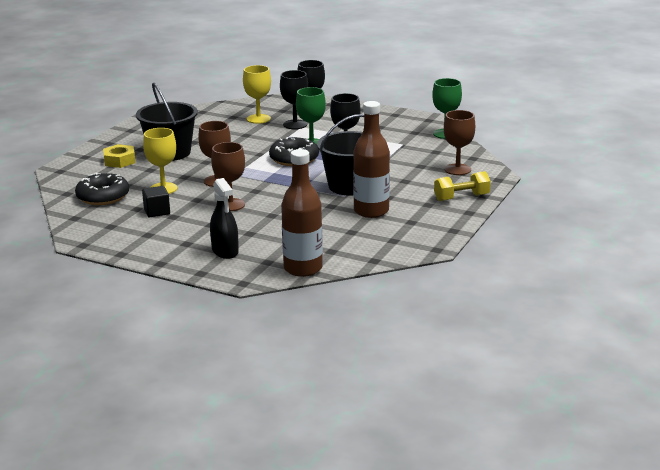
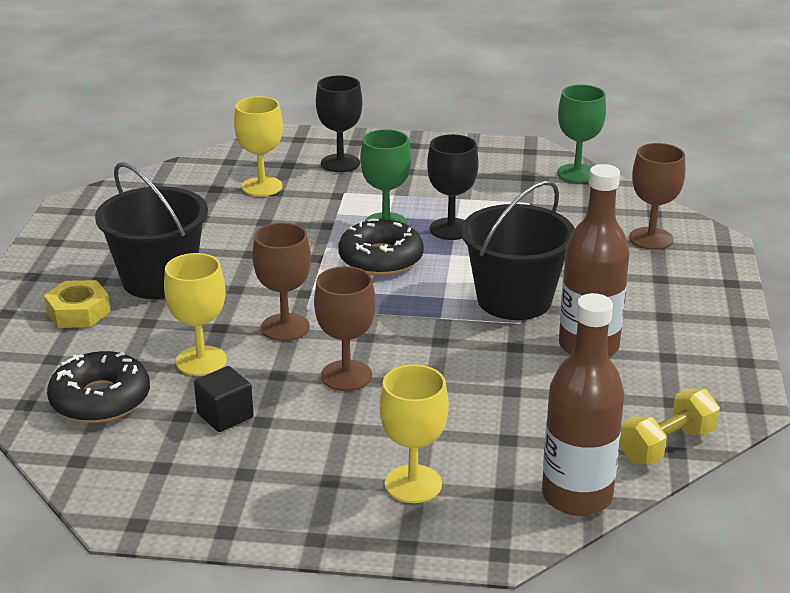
camera: 20 degrees left, 5 degrees up
black spray bottle [210,178,239,259] -> yellow goblet [379,364,449,503]
black goblet [280,70,308,129] -> none
yellow dumbbell [434,171,491,201] -> yellow dumbbell moved to [620,389,720,465]

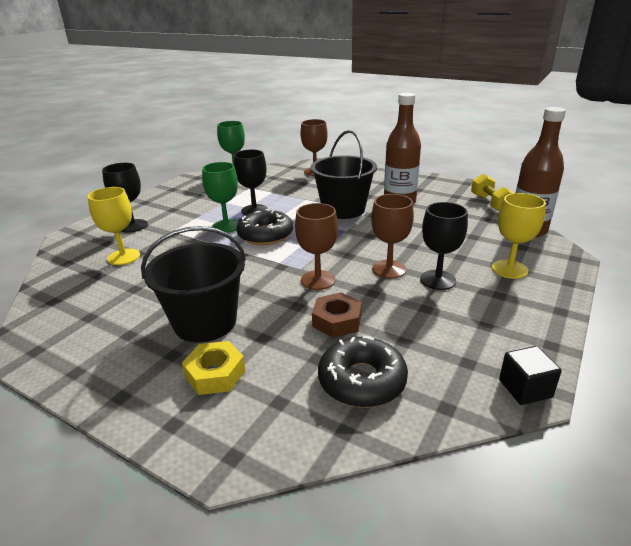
camera: 65 degrees left, 0 degrees up
yellow goblet [164,253,227,376] -> brown nut [312,293,362,338]
black cube [194,366,254,432] -> black cube moved to [499,346,562,405]
none -> black goblet [420,202,468,290]

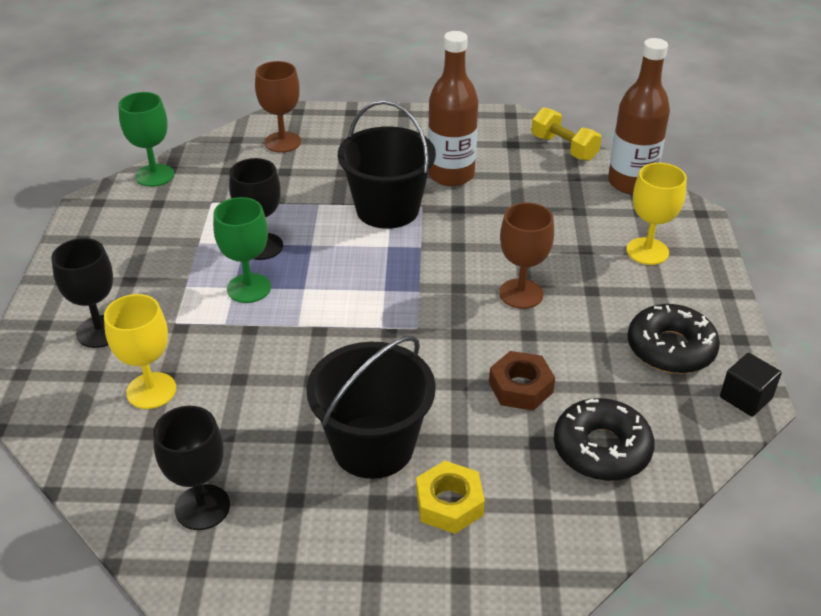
camera: 30 degrees left, 10 degrees up
black donut [236,209,293,245] -> black donut moved to [628,304,720,374]
brown goblet [295,203,338,290] -> none
black goblet [420,202,468,290] -> black goblet moved to [153,406,230,530]

